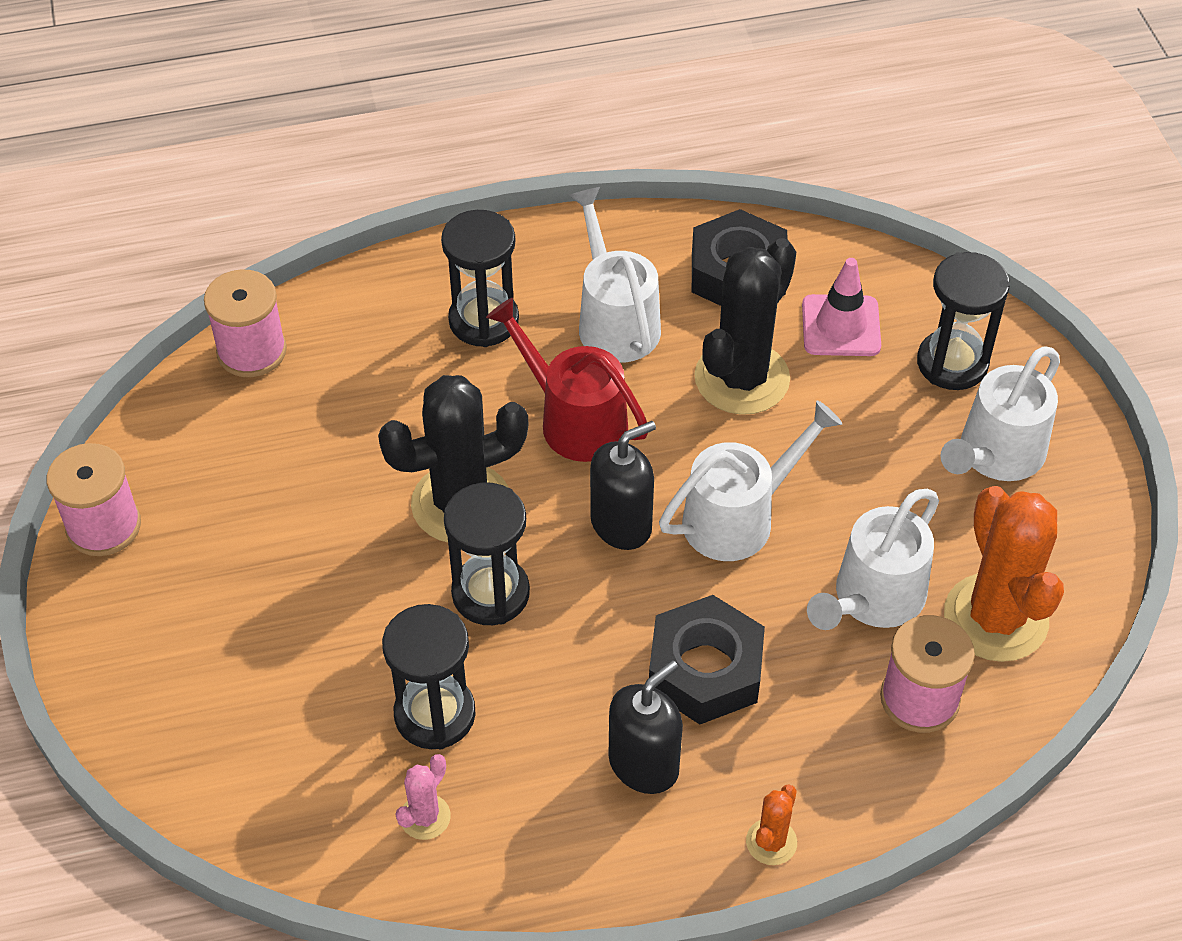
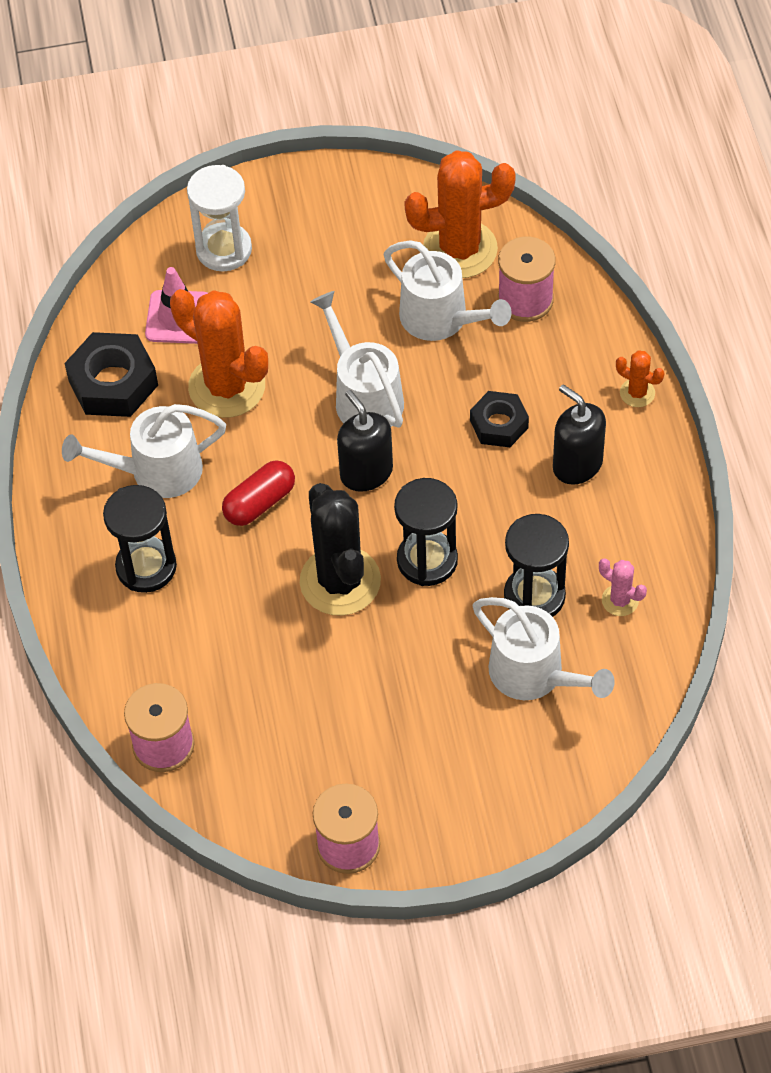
camera: 85 degrees left, 5 degrees up
red watering can [486,298,648,462] -> red capsule [222,461,295,526]
black nut [649,595,765,724] -> black nut [470,391,529,447], size x0.64
black cactus [694,238,796,415] -> orange cactus [170,289,268,418]
black hourglass [917,252,1010,390] -> white hourglass [187,165,252,271]
white watering can [940,346,1060,481] -> white watering can moved to [473,597,615,700]

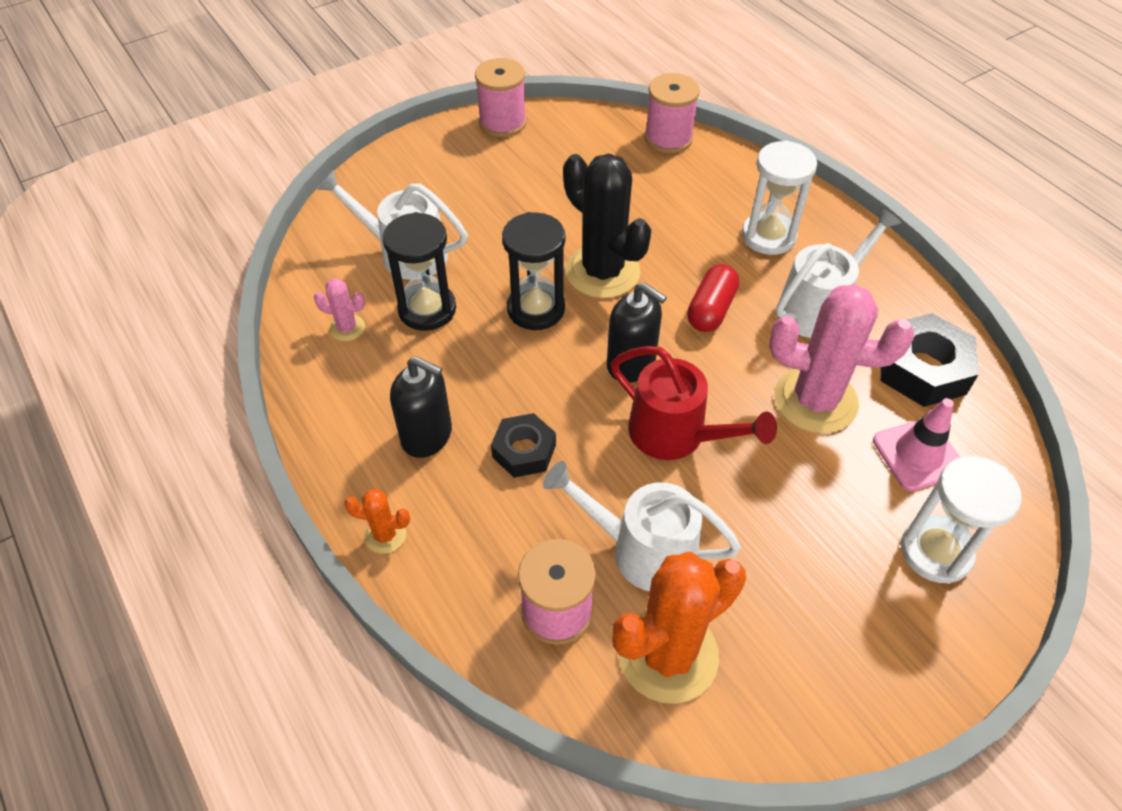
camera: 155 degrees right, 5 degrees down
black hourglass [103,485,177,593] -> white hourglass [742,140,817,255]
orange cactus [170,289,268,418] -> pink cactus [769,284,914,434]
white watering can [310,291,404,428] -> red watering can [611,346,777,460]

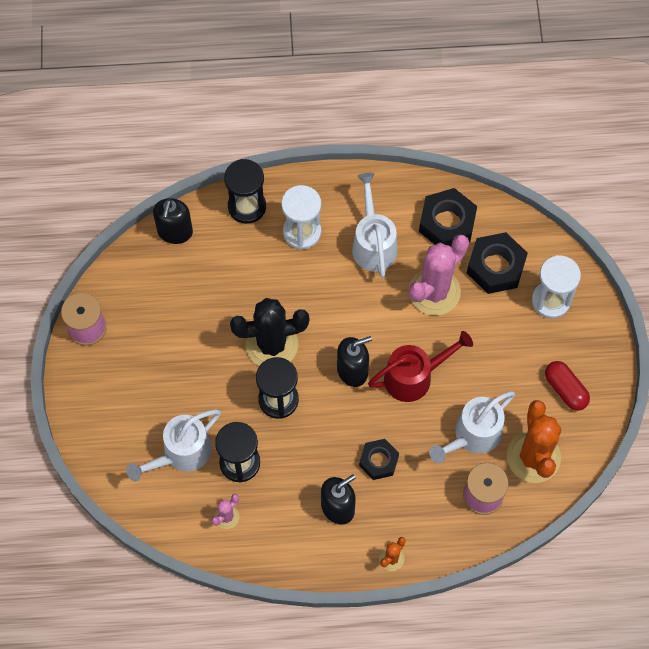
camera: 60 degrees left, 15 degrees up
pink spool [644,73,700,153] -> black soap dispenser [153,198,193,244]
red capsule [687,264,739,332] -> red capsule moved to [545,361,590,411]
pink traffic cone [873,398,960,491] -> black nut [467,232,528,294]
none -> black hourglass [224,159,266,224]

